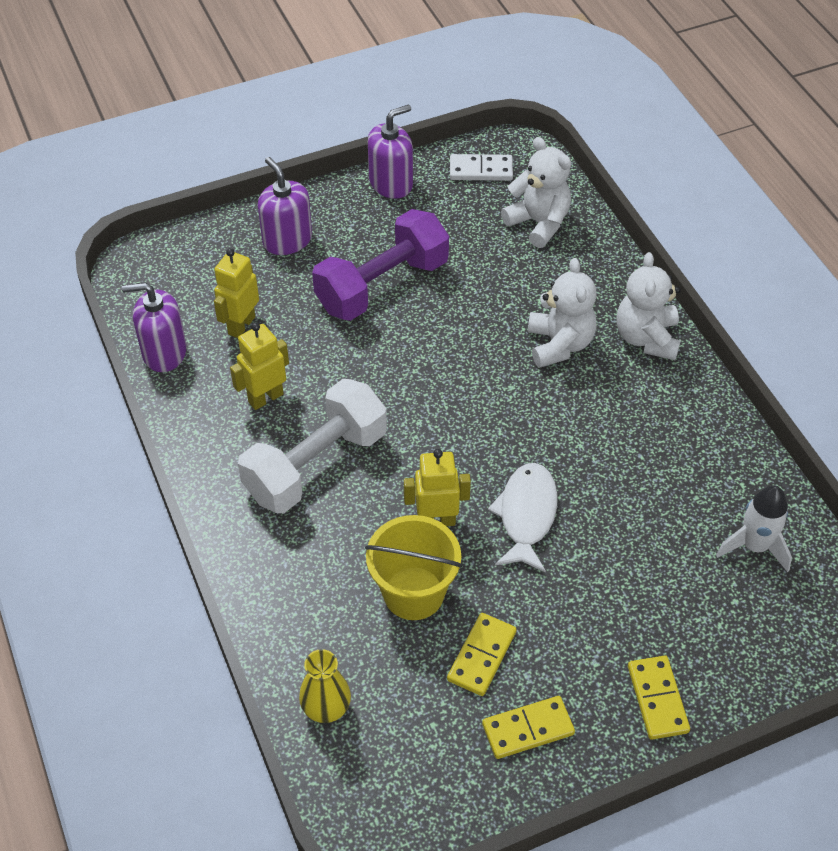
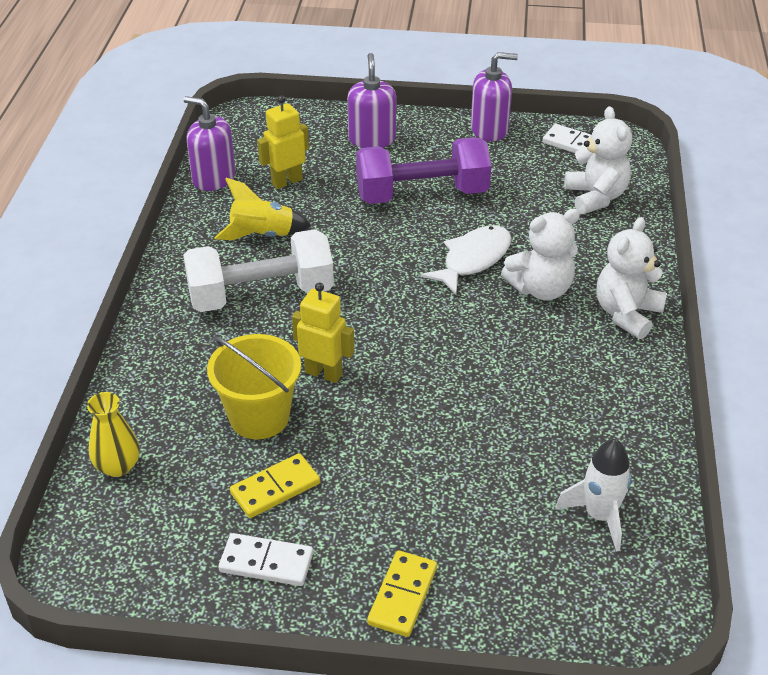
camera: 30 degrees right, 10 degrees down
yellow robot [230,322,289,410] -> yellow rocket [214,178,311,240]
yellow domino [482,696,575,759] -> white domino [218,533,313,586]
white fish [488,463,558,573] -> white fish moved to [421,225,511,294]
white teddy bear [528,258,597,368] -> white teddy bear turned 45 degrees clockwise [501,209,580,300]

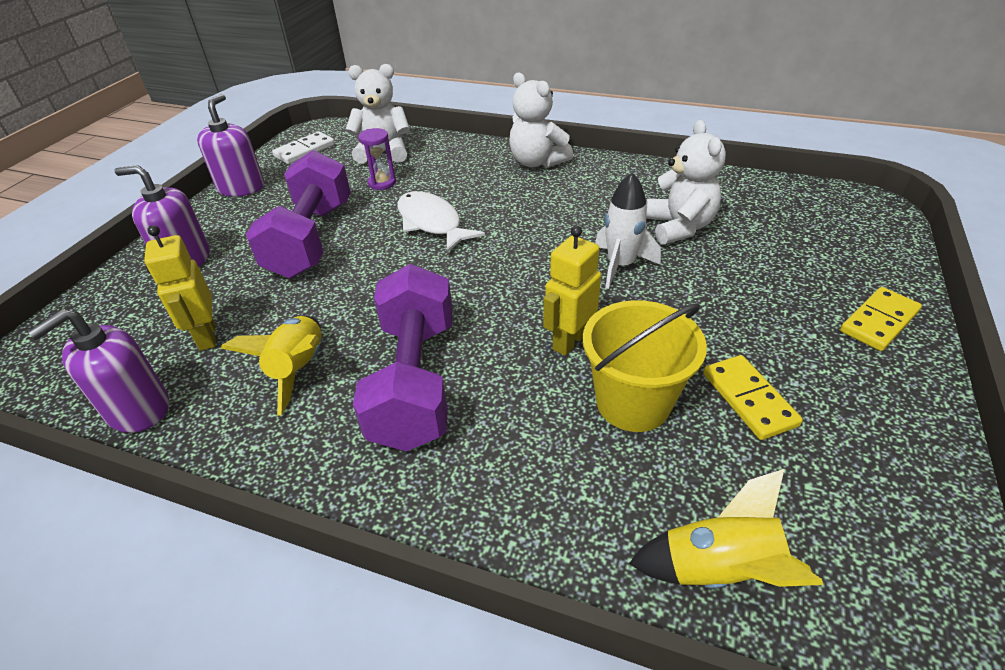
camera: 75 degrees left, 0 degrees up
yellow vase [87,392,140,477] -> yellow rocket [629,469,823,589]
white dumbbell [183,229,334,312] -> purple dumbbell [353,264,453,451]
white domino [218,533,313,586] -> none
yellow domino [367,550,437,637] -> yellow domino turned 75 degrees counterclockwise [840,287,922,351]
white teddy bear [501,209,580,300] -> white teddy bear moved to [646,120,726,245]
white rocket [555,439,632,552] -> white rocket moved to [595,173,661,289]
none -> purple hourglass [358,128,396,190]

